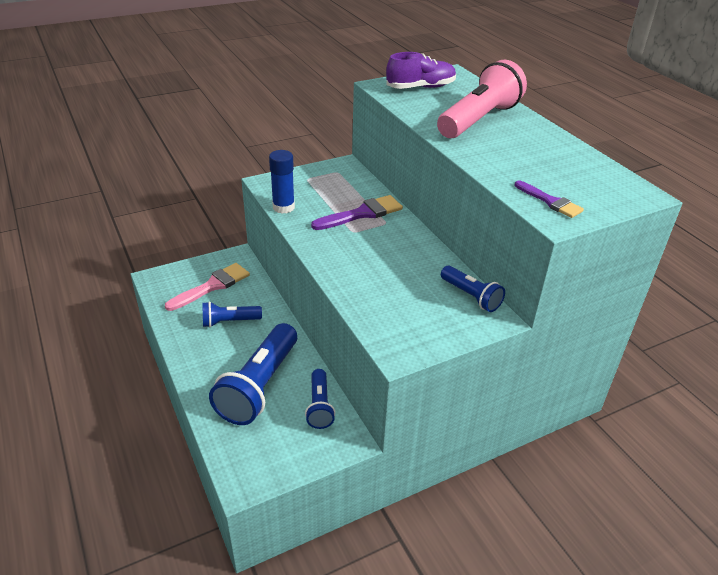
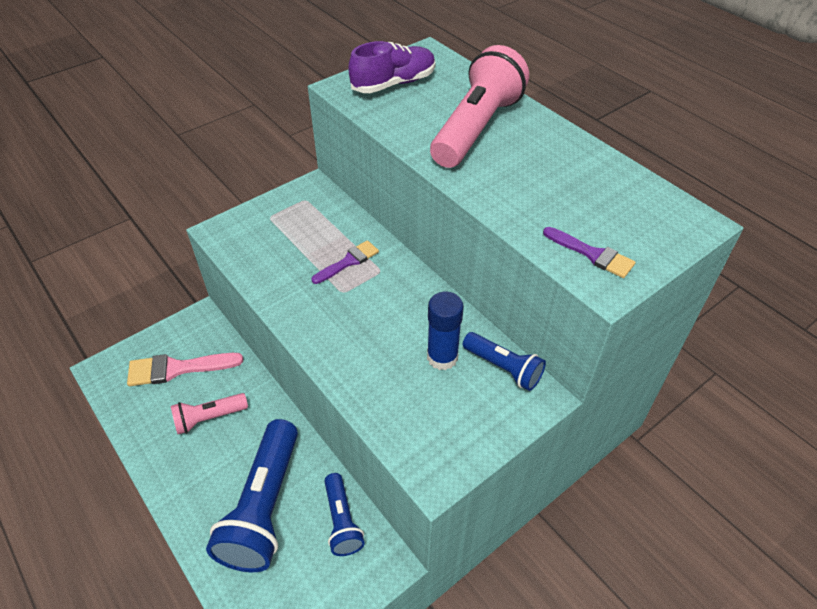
camera: 10 degrees left, 10 degrees up
pink brush [165,263,250,311] -> pink brush turned 135 degrees counterclockwise [127,353,243,386]
blue flashlight [202,301,262,327] -> pink flashlight [171,393,248,434]
blue glue stick [269,150,295,214] -> blue glue stick moved to [427,292,464,370]
purple brush [311,195,403,230] -> purple brush [311,240,379,284], size x0.63

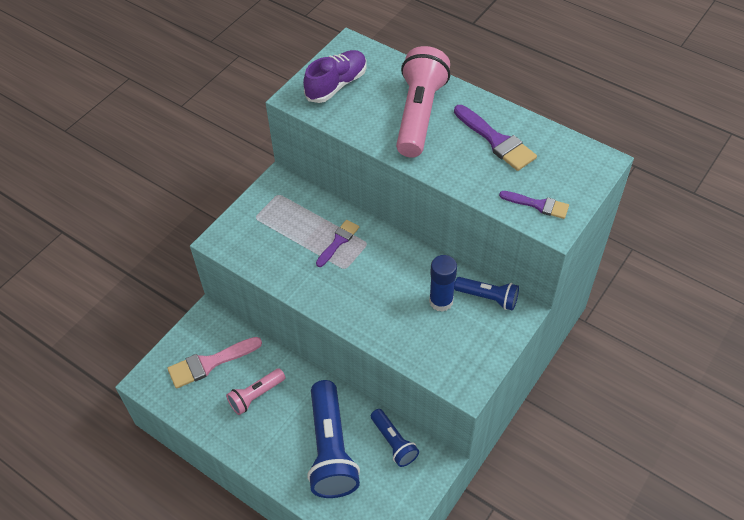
camera: 15 degrees left, 5 degrees up
none -> purple brush [454,105,537,171]

